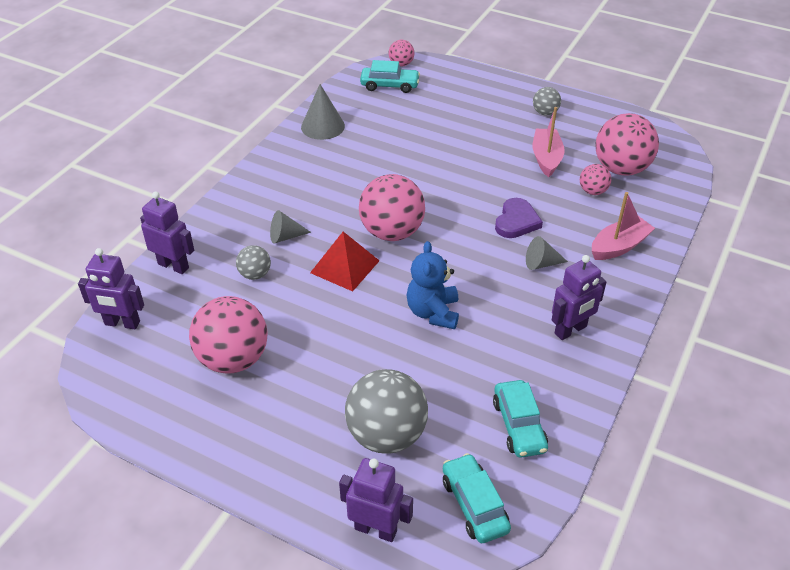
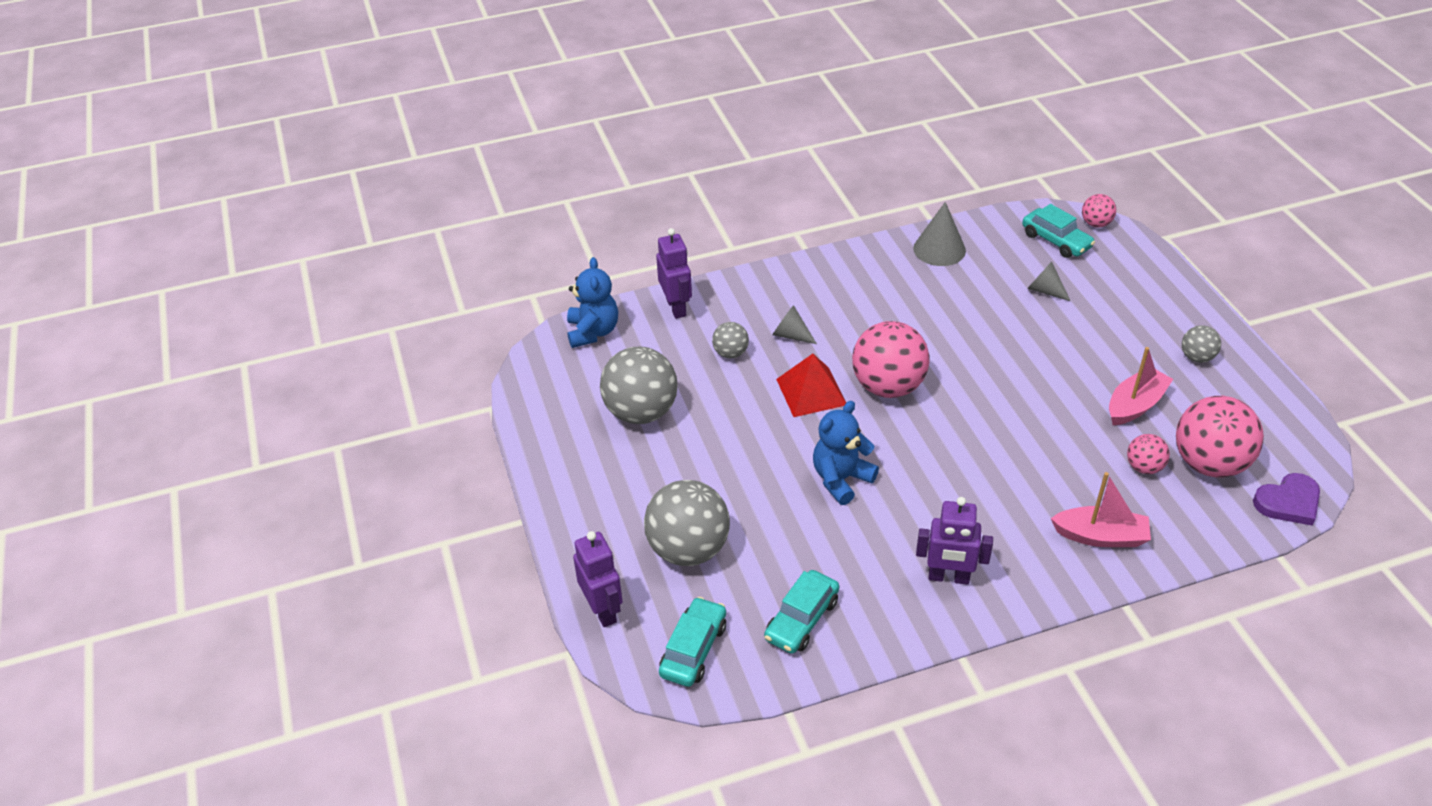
camera: 45 degrees right, 0 degrees up
purple robot [78,248,144,329] -> blue teddy bear [567,257,618,348]
pink ball [189,296,268,374] -> grey ball [600,347,678,424]
purple heart [495,198,543,238] -> purple heart moved to [1253,473,1320,526]
grey cone [526,236,568,270] -> grey cone moved to [1027,261,1070,301]

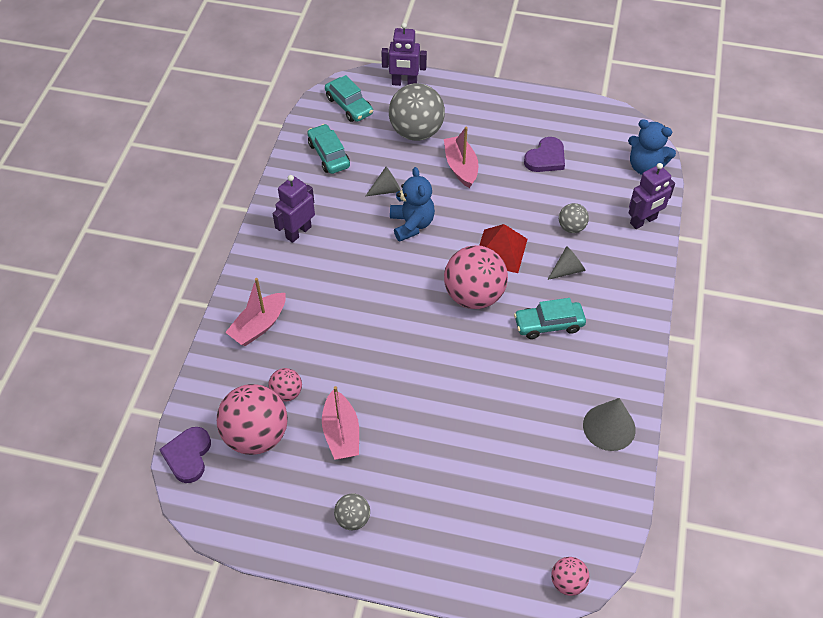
camera: 120 degrees right, 10 degrees up
grey ball [600,347,678,424] -> purple heart [524,137,565,172]
purple robot [656,228,692,319] -> purple robot turned 45 degrees counterclockwise [628,163,675,229]
turquoise car [1022,204,1095,258] -> turquoise car moved to [514,298,586,339]
grey cone [1027,261,1070,301] -> grey cone moved to [366,167,401,196]
none -> pink boat [444,127,478,188]

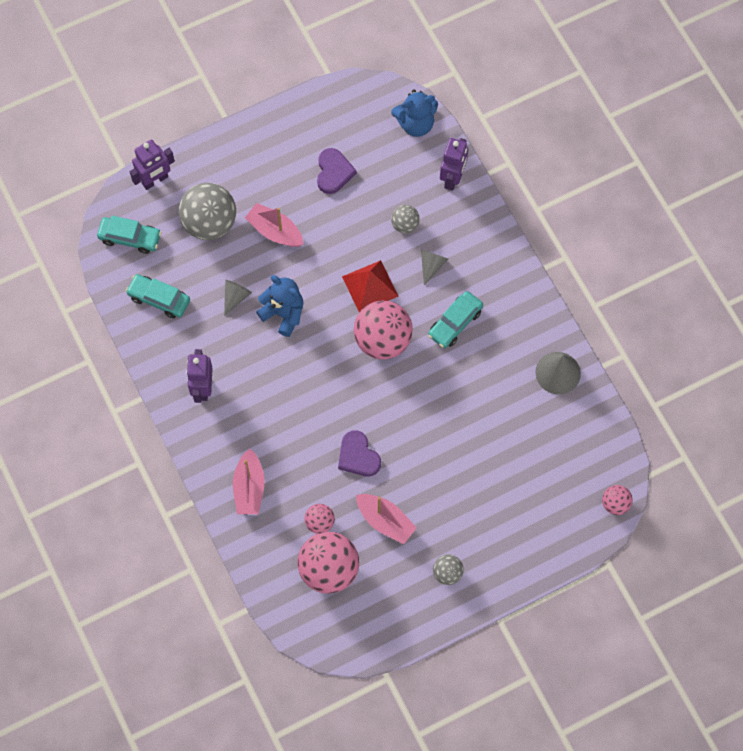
camera: 40 degrees left, 15 degrees up
purple heart [159,427,211,483] -> purple heart moved to [338,430,381,476]

